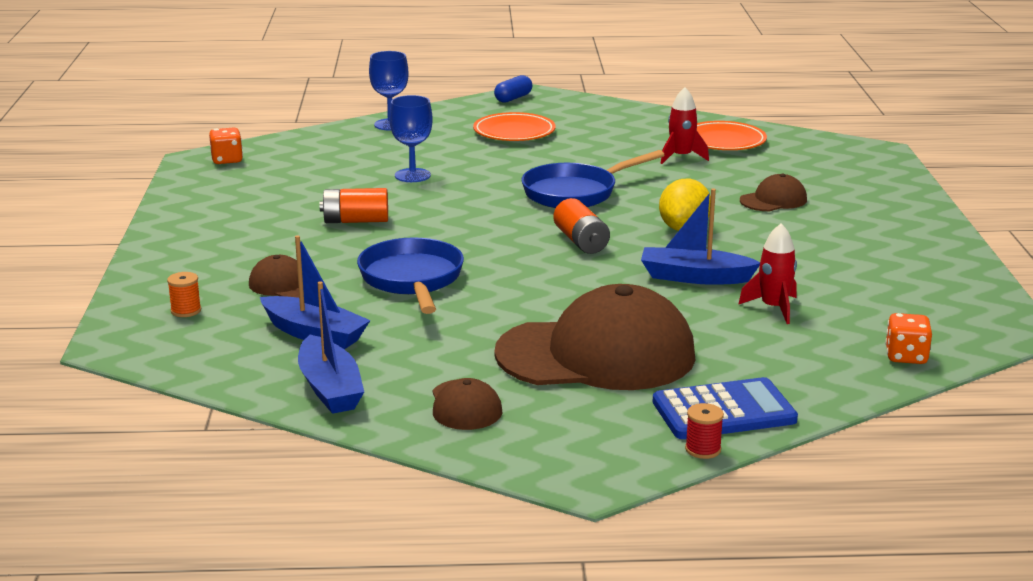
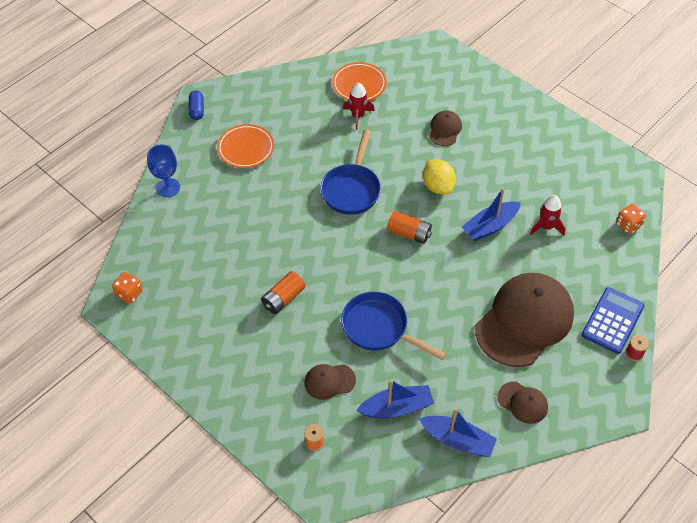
camera: 45 degrees left, 30 degrees up
blue goblet [389,95,433,182] -> none

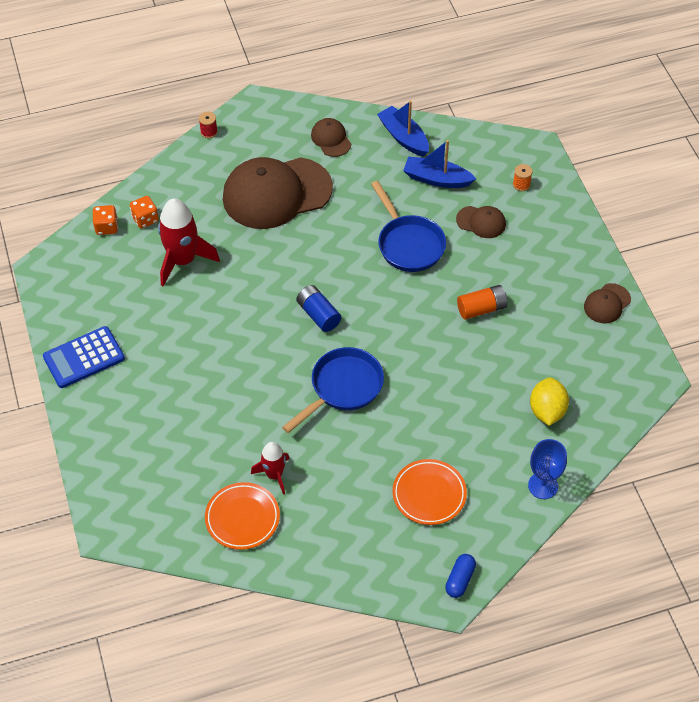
camera: 150 degrees left, 0 degrees up
orange dice [112,272,143,304] -> orange dice moved to [130,196,159,228]
orange battery [387,211,432,244] -> blue battery [296,285,341,332]
yellow lemon [423,159,456,194] -> yellow lemon moved to [530,377,569,426]
brown cap [429,110,462,146] -> brown cap moved to [584,283,631,324]
blue boat [462,188,521,241] -> none
red rocket [530,195,566,236] -> red rocket [158,198,220,287], size x1.69
blue calculator [582,287,645,354] -> blue calculator moved to [43,326,125,388]

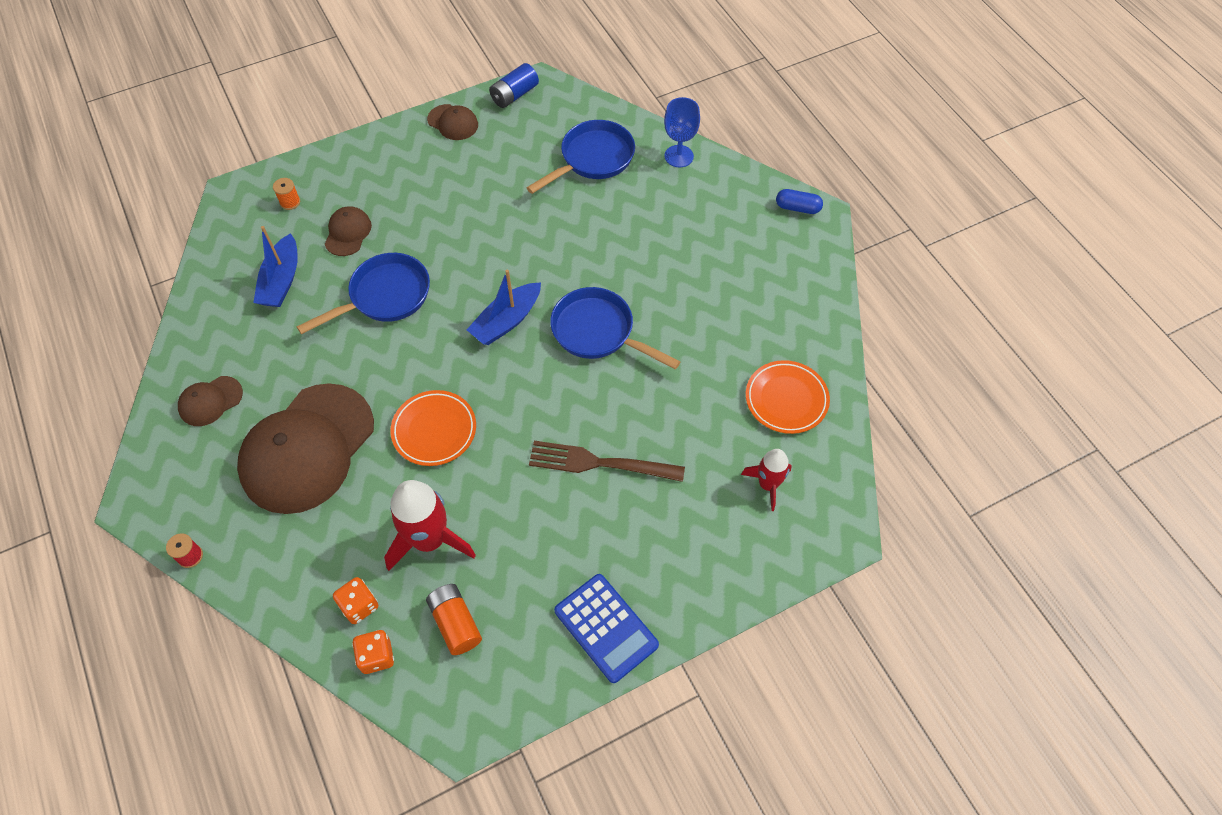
camera: 100 degrees left, 5 degrees up
brown cap [223,157,333,229] -> brown cap turned 60 degrees clockwise [237,383,374,514]
red rocket [251,442,290,495] -> red rocket moved to [741,449,792,511]
blue battery [296,285,341,332] -> blue battery moved to [489,63,539,108]
blue boat [377,101,429,157] -> blue boat moved to [467,270,541,345]
orange plate [392,459,467,525] -> orange plate moved to [390,390,476,466]
orange battery [457,285,507,320] -> orange battery moved to [426,584,482,655]
yellow lemon [530,377,569,426] -> blue pan [527,120,635,194]
none -> brown fork [529,441,685,482]

